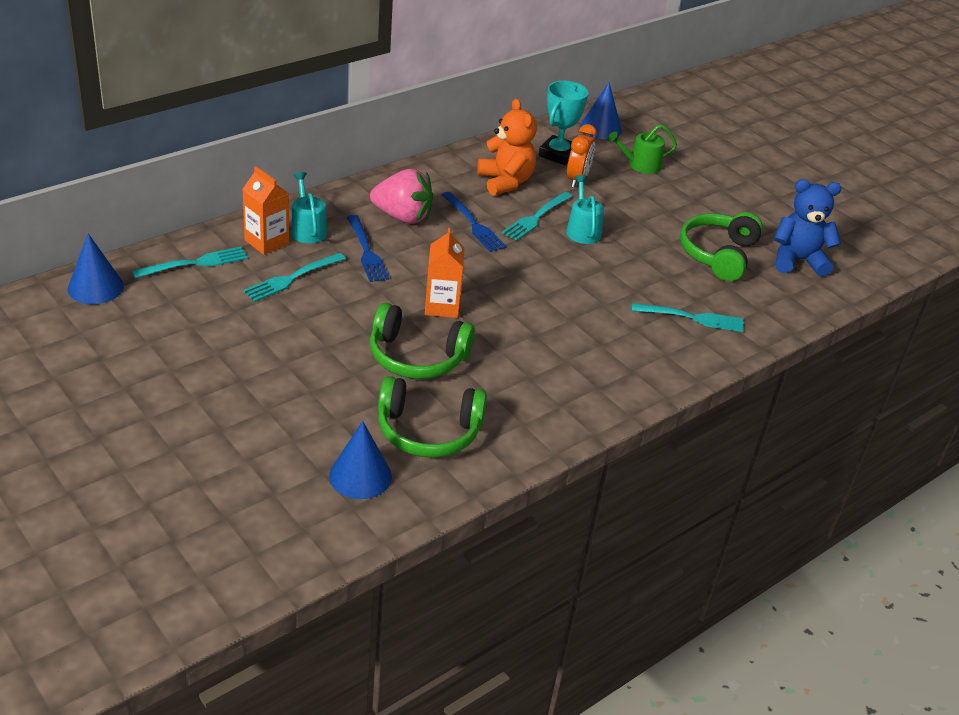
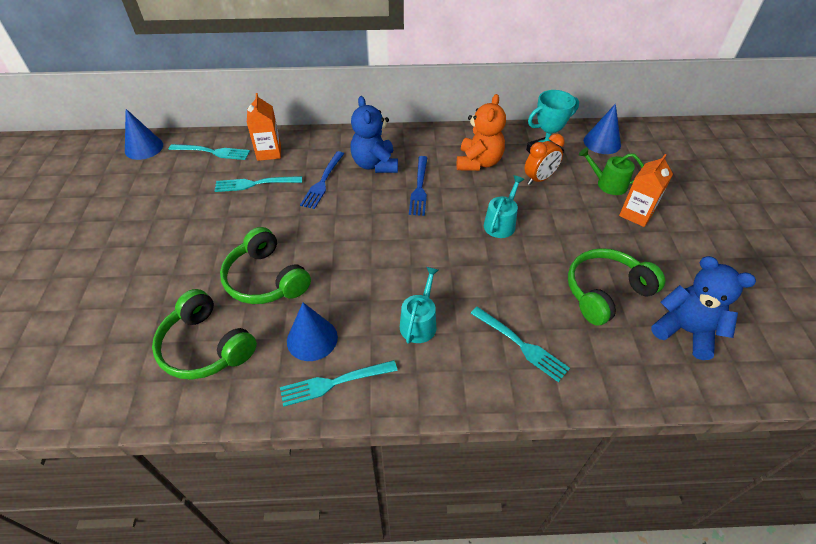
camera: 40 degrees right, 10 degrees up
turquoise watering can [290,172,328,243] -> turquoise watering can moved to [400,267,439,344]
blue cone [329,421,392,499] -> blue cone moved to [287,303,338,361]
pink strawberry [370,169,433,224] -> blue teddy bear [350,96,398,173]
orange carton [425,228,465,318] -> orange carton moved to [619,154,673,227]
turquoise fork [502,192,573,241] -> turquoise fork moved to [280,360,398,407]

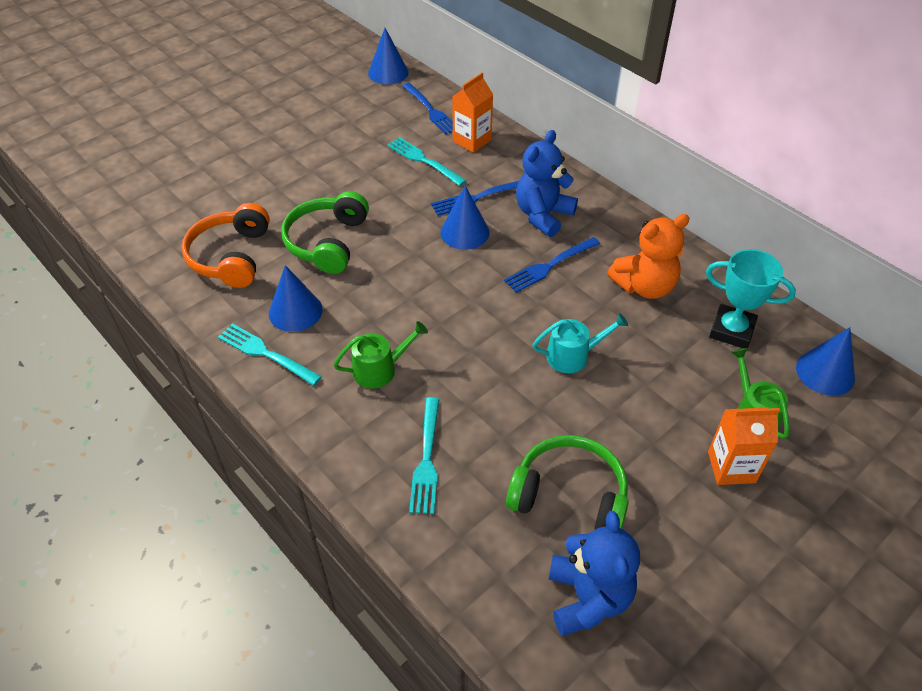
camera: 50 degrees right, 0 degrees up
green headphones [152,289,257,380] -> orange headphones [182,203,270,288]
turquoise fork [169,144,250,160] -> blue fork [402,83,453,135]
turquoise watering can [400,267,439,344] -> green watering can [333,321,428,388]
orange clock [525,134,565,185] -> none
none -> blue cone [440,186,489,250]

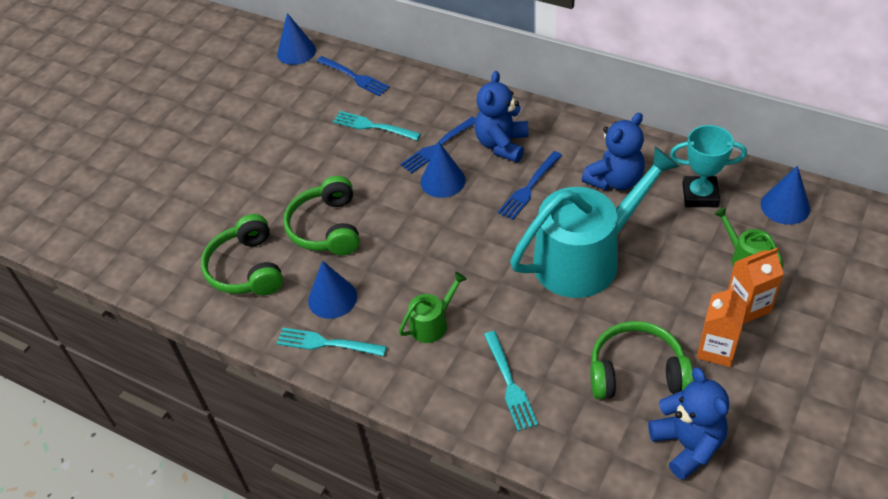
camera: 15 degrees left, 0 degrees up
orange headphones [182,203,270,288] -> green headphones [201,214,283,295]
orange carton [452,73,493,153] -> orange carton moved to [697,285,748,367]
turquoise watering can [532,313,628,373] -> turquoise watering can [510,147,680,298], size x2.30
orange teddy bear [607,214,690,299] -> blue teddy bear [582,113,645,191]

